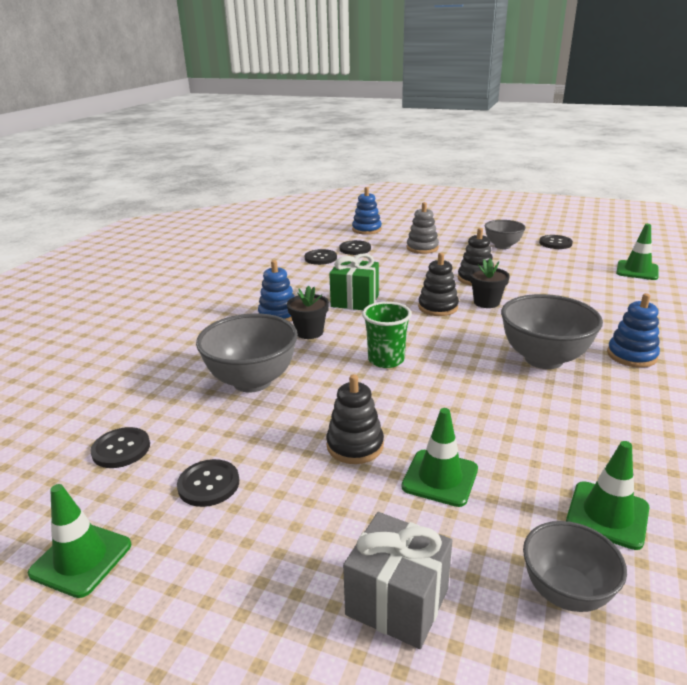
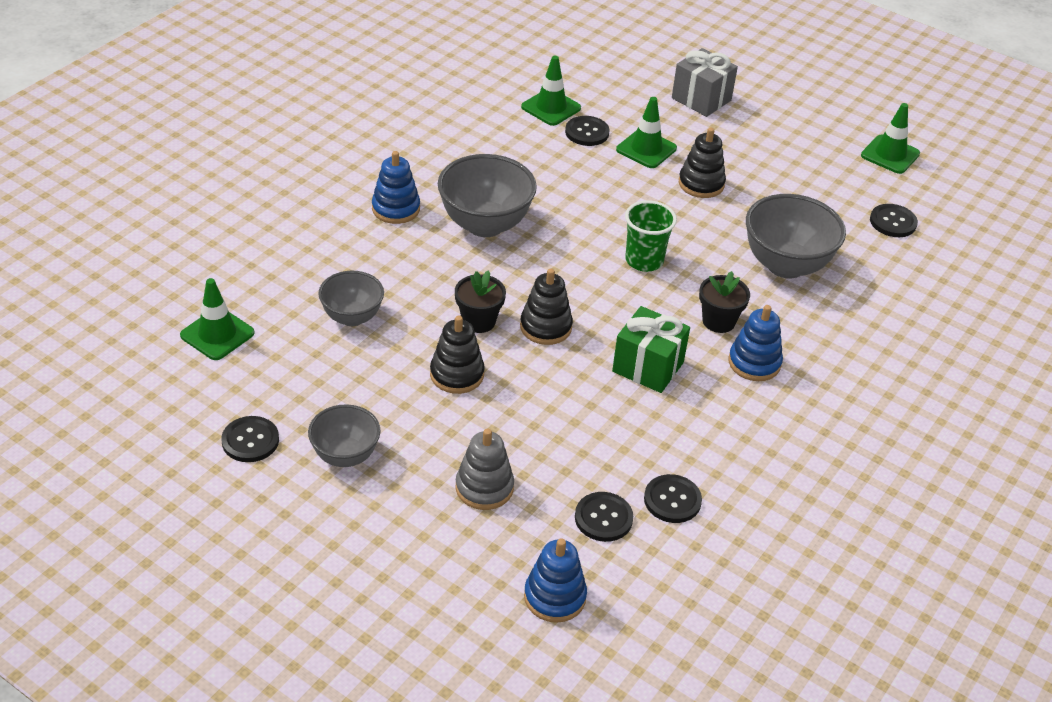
camera: 170 degrees left, 15 degrees up
black button [177,459,239,507] -> black button moved to [565,116,610,146]
grey bowl [523,521,627,612] -> grey bowl moved to [318,271,384,326]

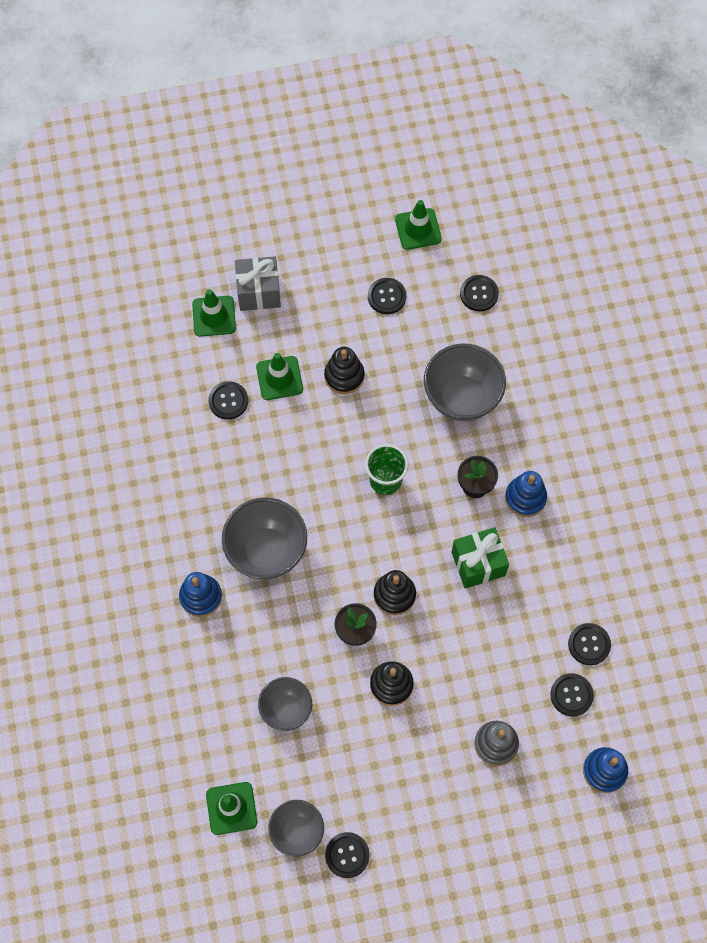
camera: 45 degrees left, 25 degrees up
grey bowl [308,404,381,467] -> grey bowl moved to [268,800,324,857]
green traffic cone [521,56,581,126] -> green traffic cone moved to [192,289,236,337]
none -> black button [368,278,406,314]

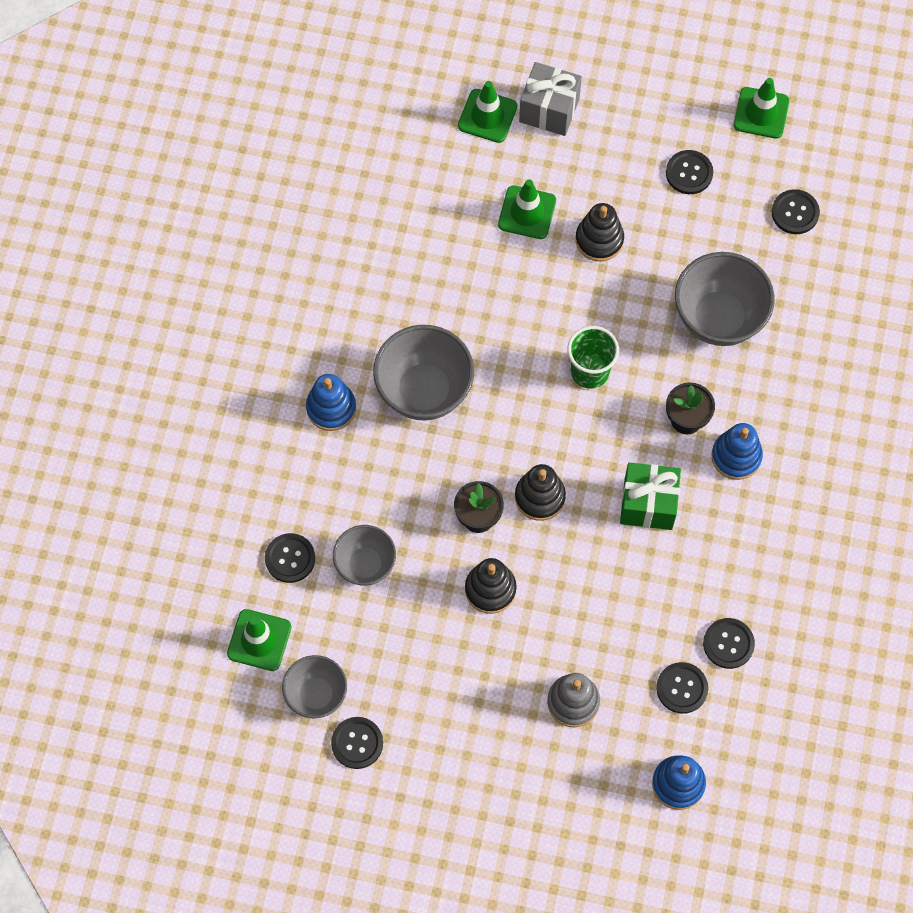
camera: 25 degrees right, 0 degrees up
black button [208,381,248,420] -> black button moved to [265,533,315,583]

